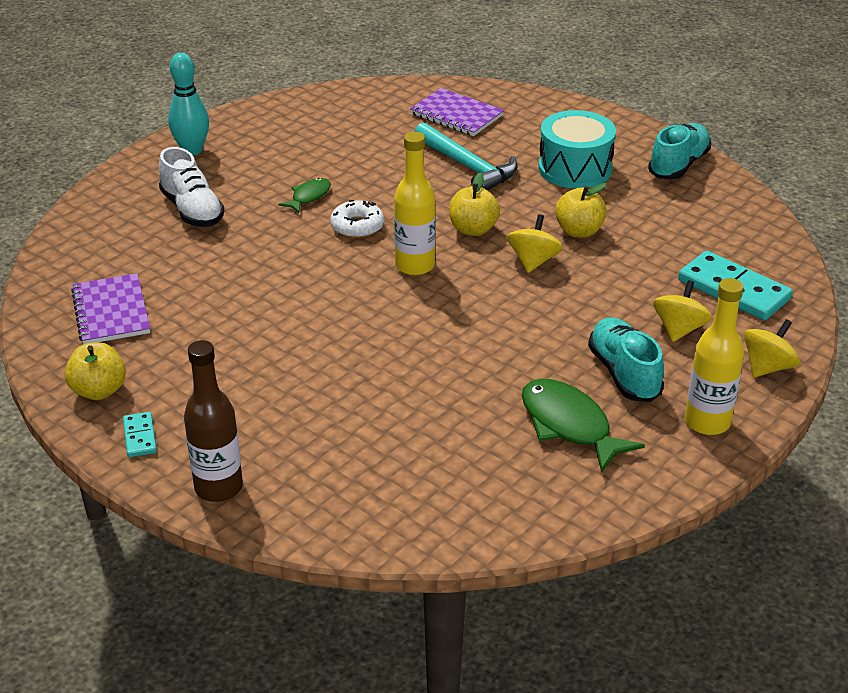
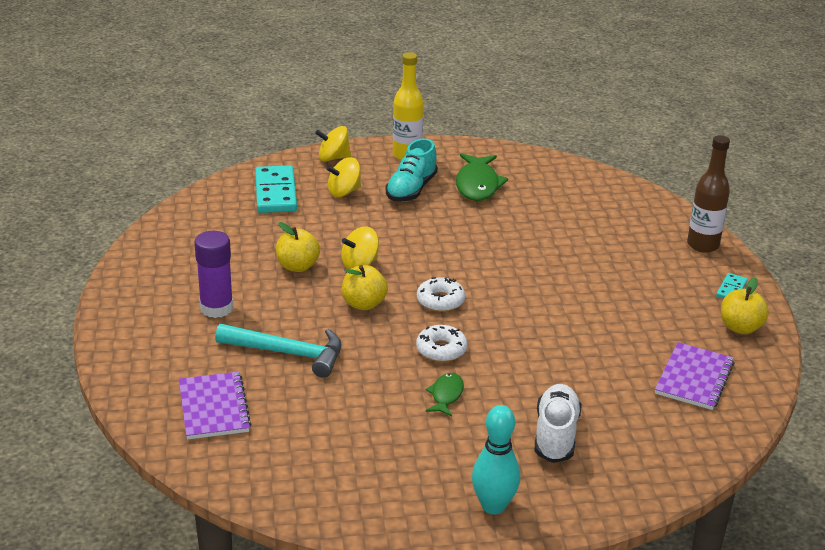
camera: 140 degrees left, 5 degrees down
green fish [278,178,331,213] -> green fish turned 120 degrees clockwise [425,373,464,417]
yellow bottle [394,132,436,276] -> white donut [417,277,465,312]
turquoise hammer [414,122,518,191] -> turquoise hammer turned 105 degrees clockwise [215,324,342,378]
turquoise drum [538,110,616,189] -> purple glue stick [194,231,233,318]
turquoise shoe [648,123,711,179] -> none

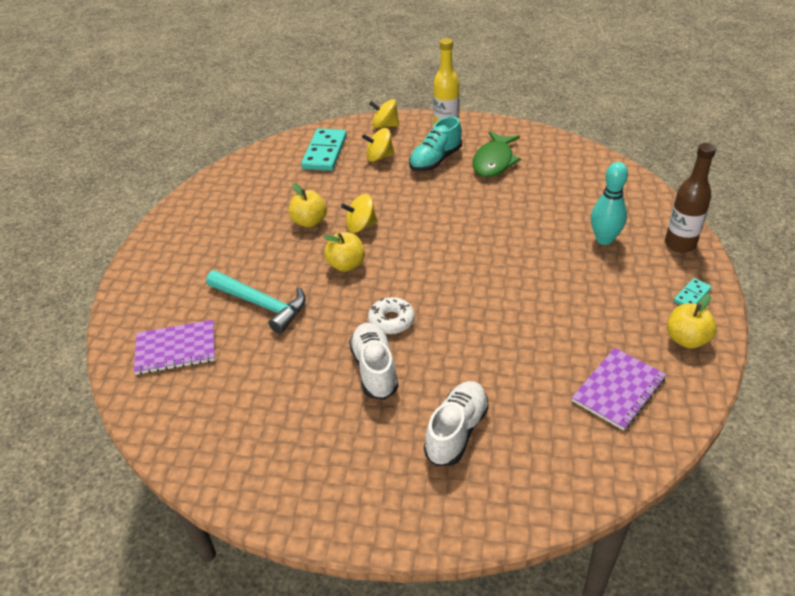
camera: 20 degrees right, 10 degrees up
purple notebook [179,372,251,440] -> purple notebook turned 75 degrees clockwise [134,320,215,375]
purple glue stick [194,231,233,318] -> none
white donut [417,277,465,312] -> none
green fish [425,373,464,417] -> white shoe [349,323,399,400]
turquoise bowling pin [472,405,520,515] -> turquoise bowling pin moved to [591,162,628,245]

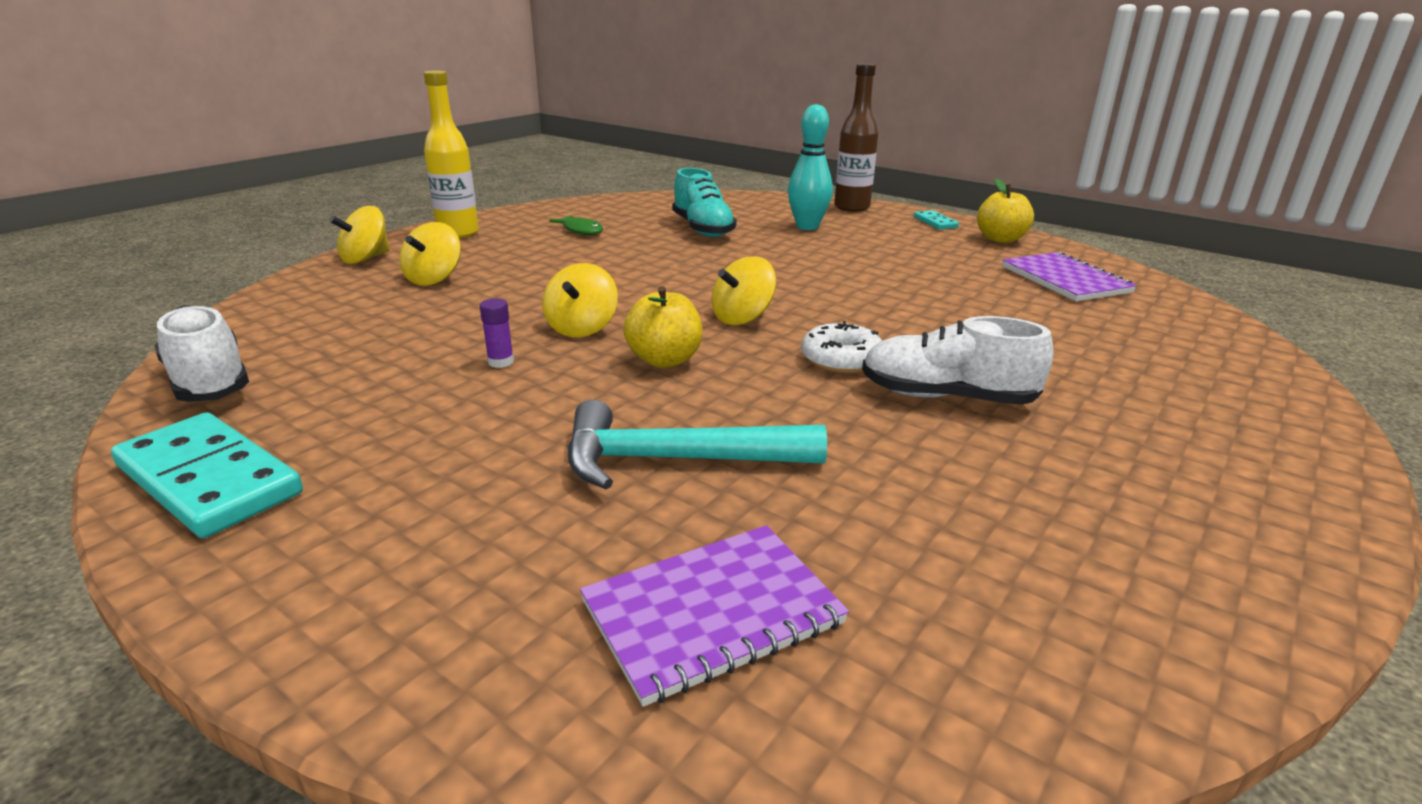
camera: 65 degrees left, 15 degrees down
purple notebook [134,320,215,375] -> purple notebook turned 45 degrees clockwise [580,525,849,707]
turquoise hammer [206,270,306,334] -> turquoise hammer turned 150 degrees counterclockwise [568,400,827,489]
yellow apple [289,183,327,228] -> purple glue stick [480,298,514,368]
turquoise domino [301,128,347,171] -> turquoise domino moved to [111,412,303,538]
turquoise shoe [409,116,462,171] -> turquoise shoe moved to [672,168,737,237]
white shoe [424,381,489,466] -> white shoe moved to [155,305,249,402]
green fish [473,131,521,177] -> green fish [549,215,603,235], size x0.56
none -> yellow spinning top [711,256,776,325]

